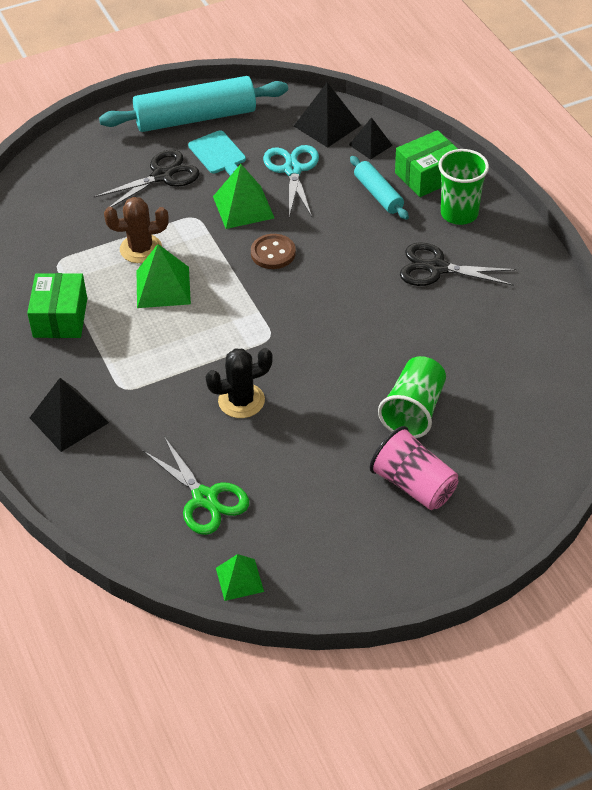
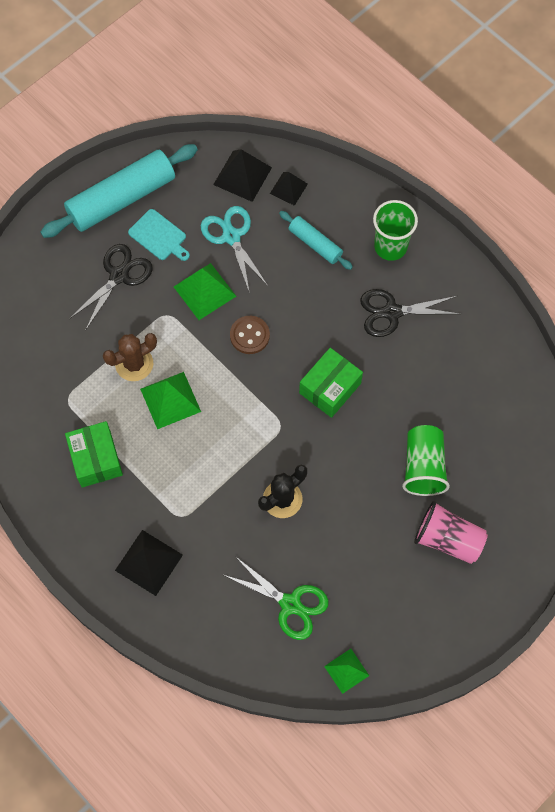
camera: 20 degrees left, 20 degrees up
green box [395,130,458,197] -> green box moved to [299,348,363,418]

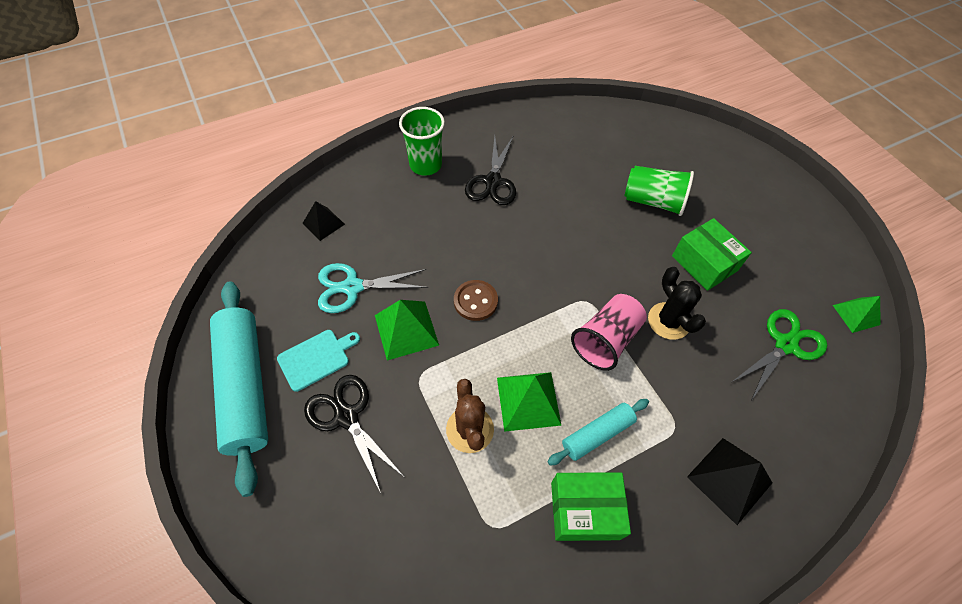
camera: 75 degrees left, 10 degrees down
black pyramid [213,149,272,202] -> none
turquoise rolling pin [279,211,353,270] -> turquoise rolling pin moved to [547,399,649,466]
green box [299,348,363,418] -> green box moved to [672,218,752,291]
pink cup [414,501,488,564] -> pink cup moved to [571,294,647,371]

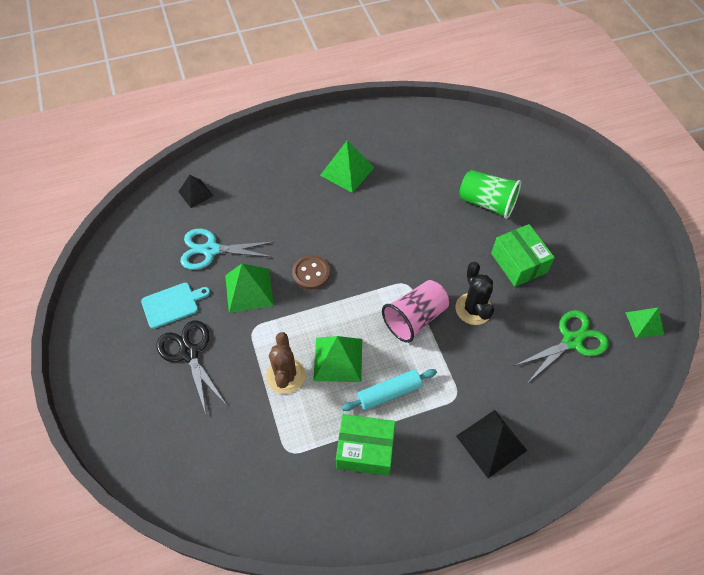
camera: 10 degrees right, 0 degrees up
turquoise rolling pin [210,281,268,497] -> none
green cup [399,107,445,176] -> none
black scissors [465,136,516,205] -> green pyramid [320,140,375,193]

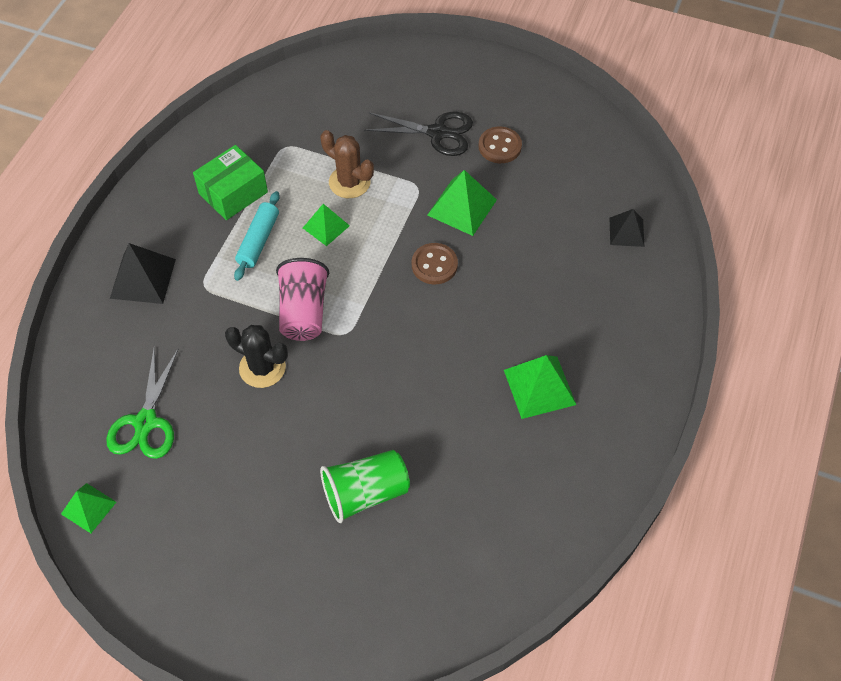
camera: 130 degrees right, 0 degrees up
turquoise cutting board [141,283,210,329] -> brown button [478,126,522,163]
turquoise scissors [180,229,275,270] -> none
green pyramid [313,336,362,382] -> green pyramid [303,204,350,246], size x0.64
green box [491,224,555,287] -> none

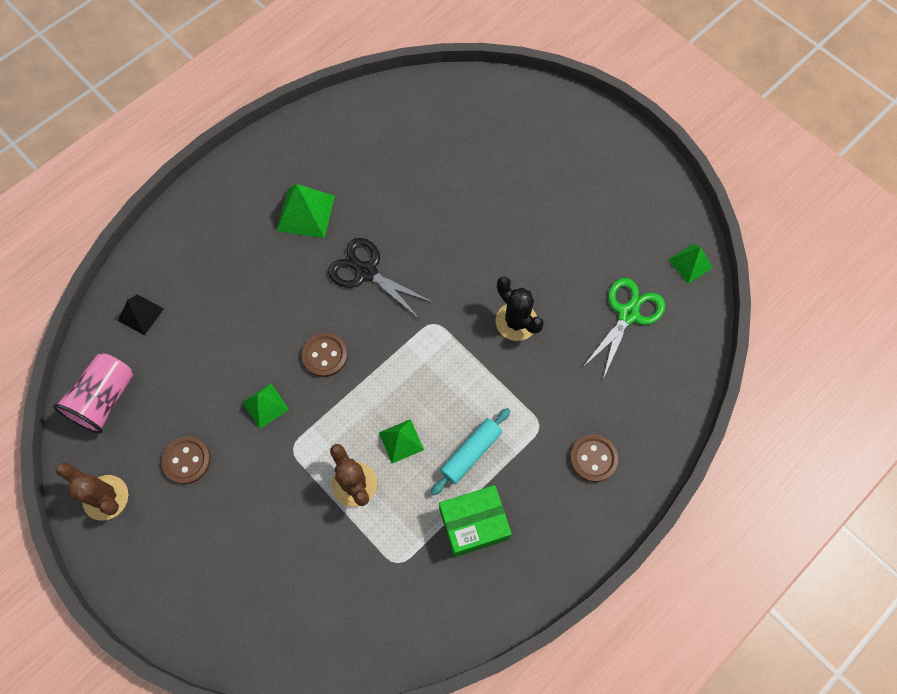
camera: 155 degrees left, 10 degrees up
black pyramid [110,243,176,304] -> brown button [570,435,618,482]
pink cup [276,258,329,341] -> pink cup moved to [53,353,133,434]
green cup [320,450,410,523] -> none
black scissors [364,112,473,156] -> black scissors moved to [328,238,432,318]
green pyramid [427,170,497,236] -> green pyramid [242,383,289,429], size x0.64
none -> brown cactus [56,462,128,521]

